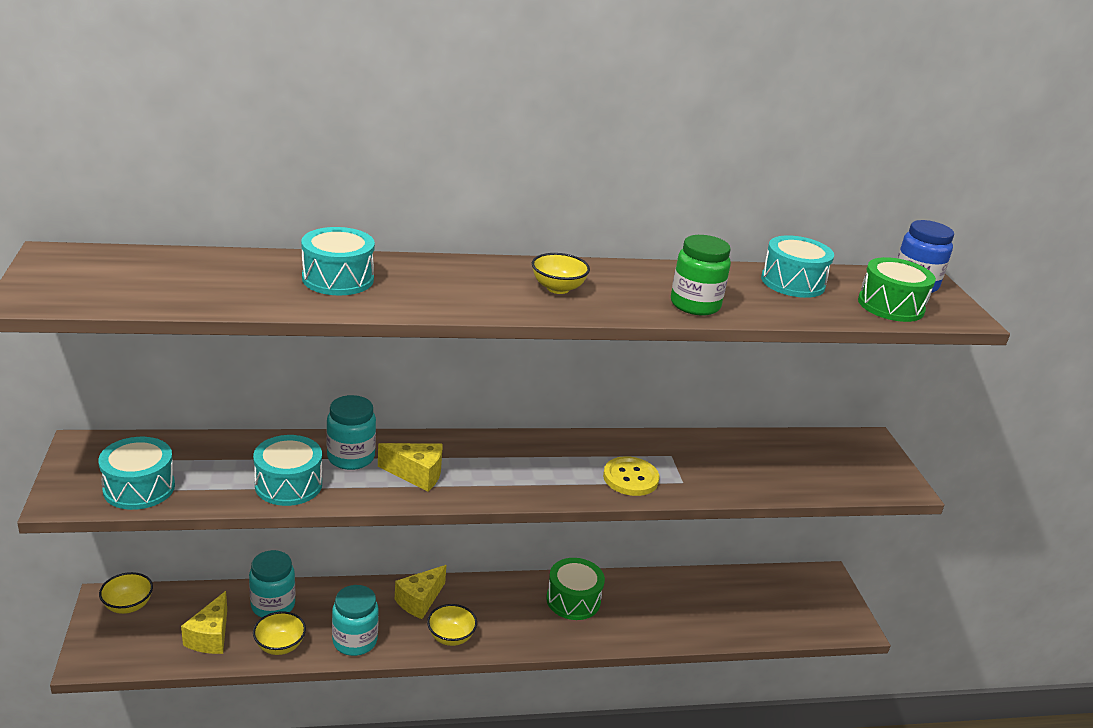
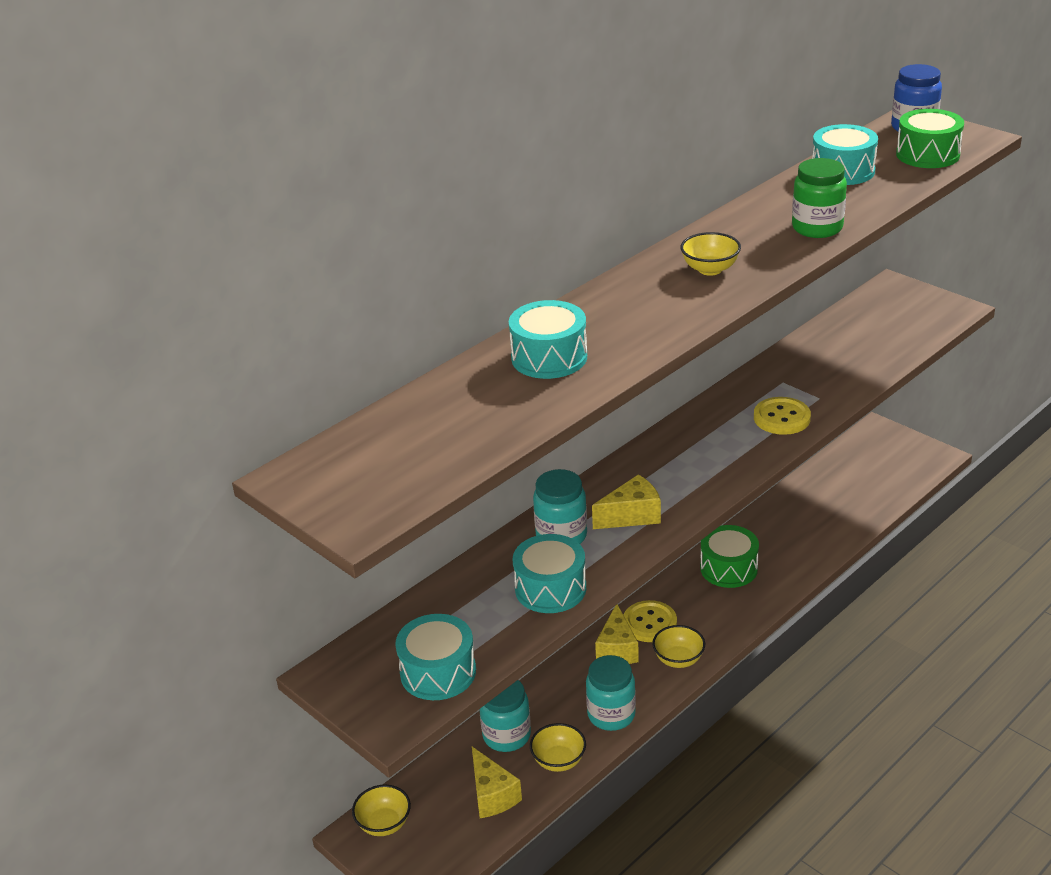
camera: 30 degrees left, 5 degrees up
none -> yellow button [624,600,677,642]

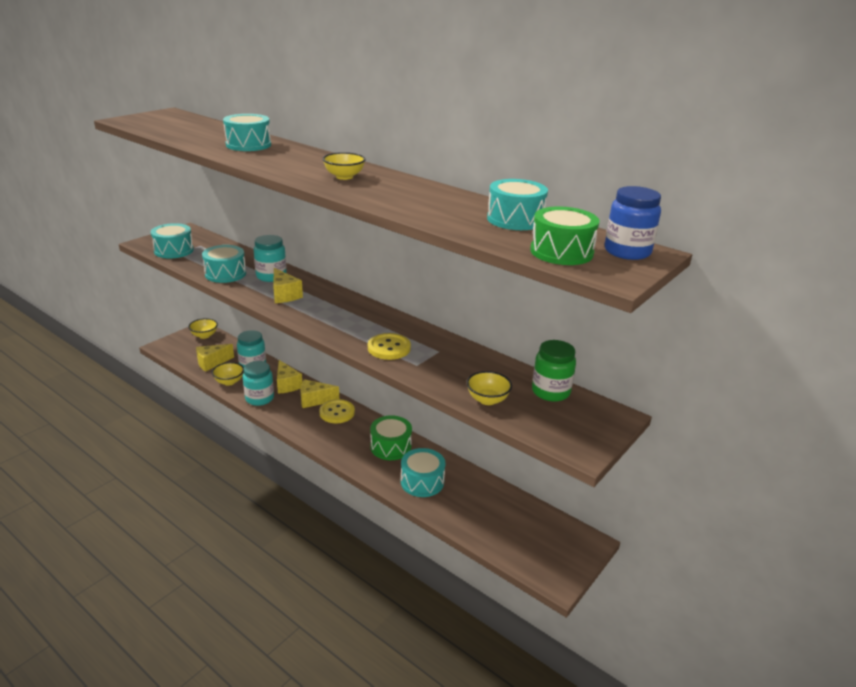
camera: 80 degrees right, 5 degrees down
yellow bowl [652,625,705,668] -> yellow bowl moved to [467,371,512,405]
green jar [792,158,847,238] -> green jar moved to [532,340,576,402]
none -> yellow cheese [277,360,302,394]
none -> turquoise drum [401,448,446,497]

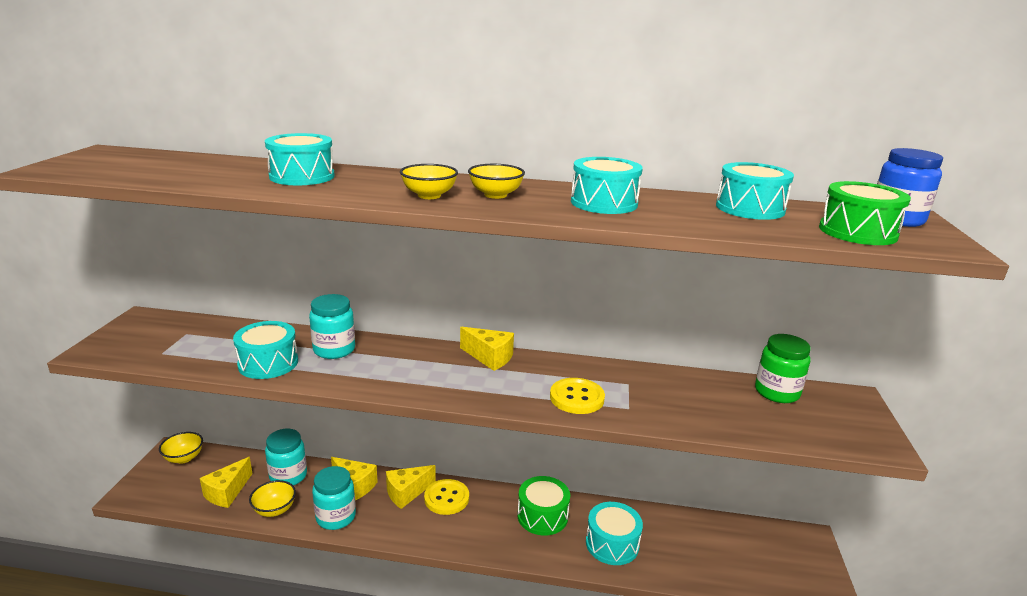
camera: 30 degrees left, 5 degrees down
turquoise drum [151,223,194,258] -> turquoise drum moved to [571,157,643,214]
yellow cheese [273,268,303,303] -> yellow cheese moved to [460,327,514,371]
yellow bowl [467,371,512,405] -> yellow bowl moved to [400,164,458,199]

